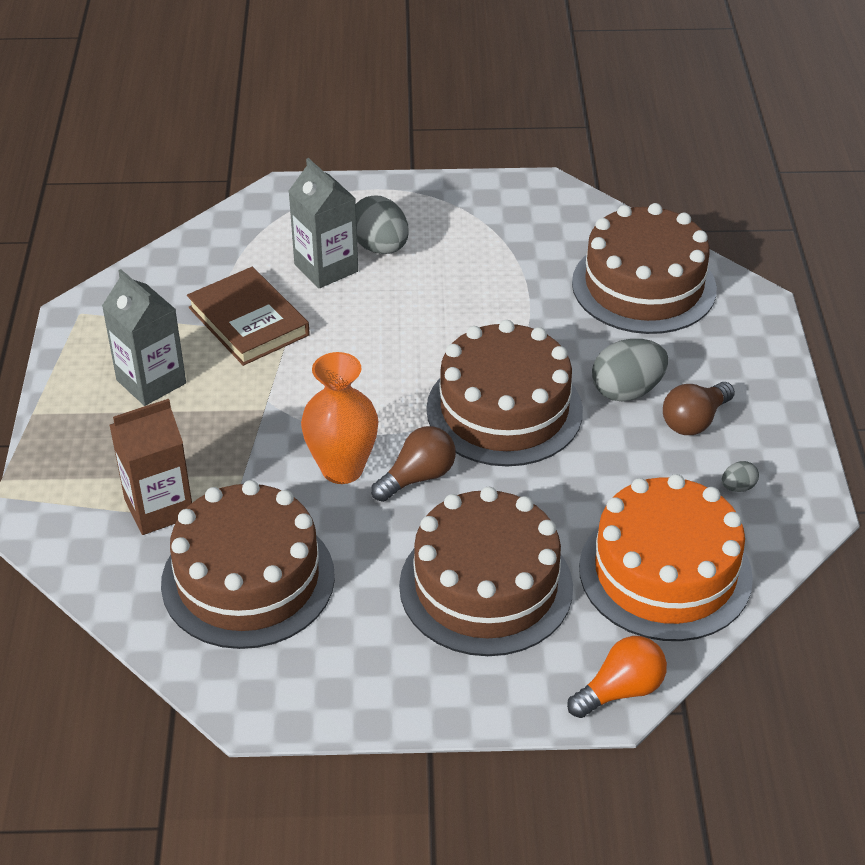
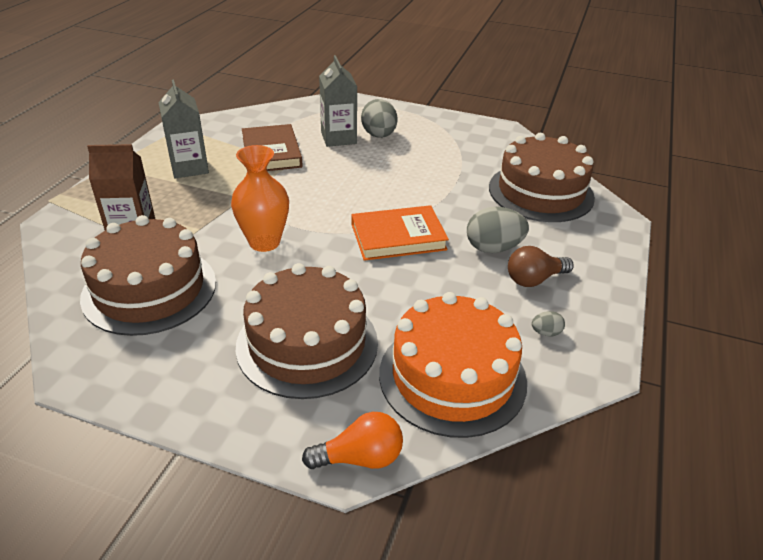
camera: 20 degrees right, 5 degrees down
brown light bulb [371,426,456,502] -> none
brown cake [426,320,583,466] -> orange book [352,205,449,261]

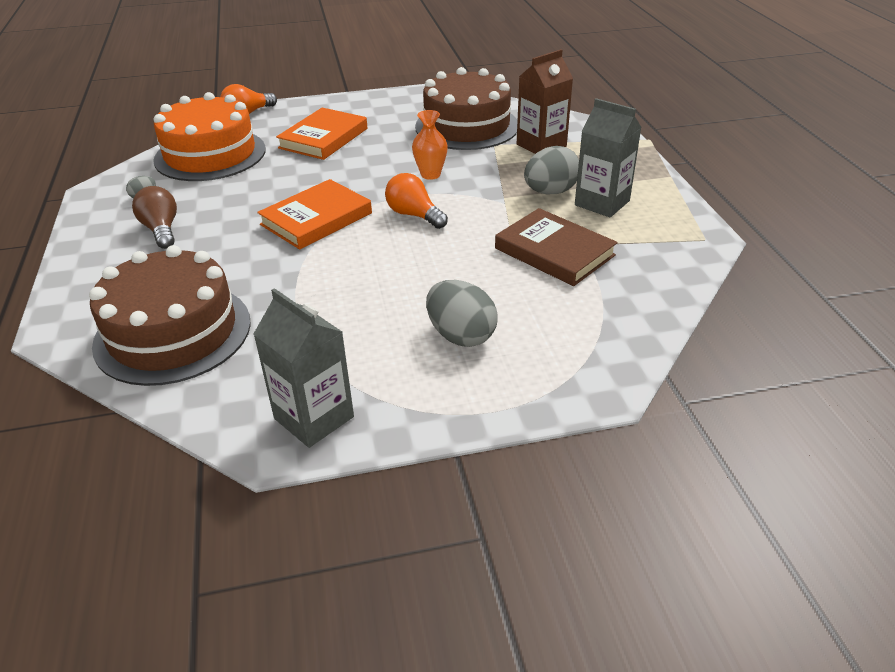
camera: 150 degrees right, 0 degrees up
orange vase [231,145,289,252] -> orange vase [412,110,448,180], size x0.65
brown cake [236,263,378,399] -> orange book [276,108,367,160]
grey carton [319,55,357,147] -> grey carton moved to [254,288,354,448]
grey egg [467,207,529,253] -> grey egg moved to [524,146,579,194]
brown light bulb [508,246,574,287] -> brown light bulb turned 60 degrees counterclockwise [132,186,177,249]
none -> orange light bulb [385,173,448,229]

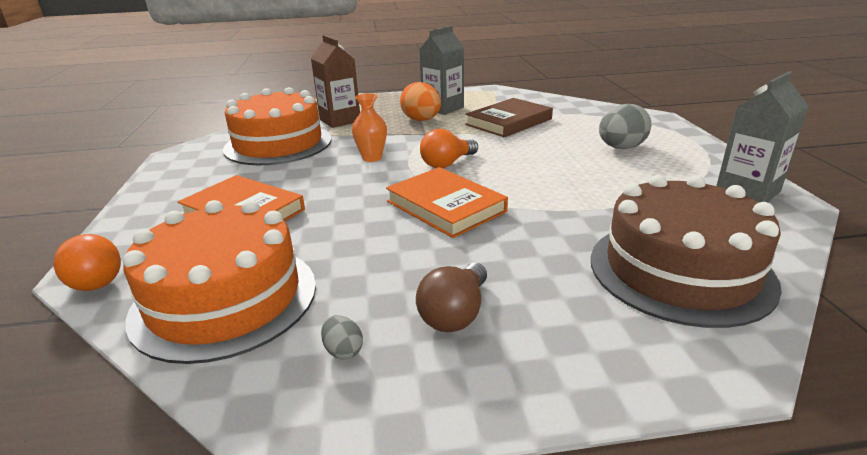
camera: 85 degrees left, 10 degrees down
brown light bulb [132,186,177,249] -> brown light bulb turned 45 degrees counterclockwise [416,263,487,332]
brown cake [415,67,518,150] -> orange cake [223,87,332,165]
grey egg [524,146,579,194] -> orange egg [400,82,441,121]

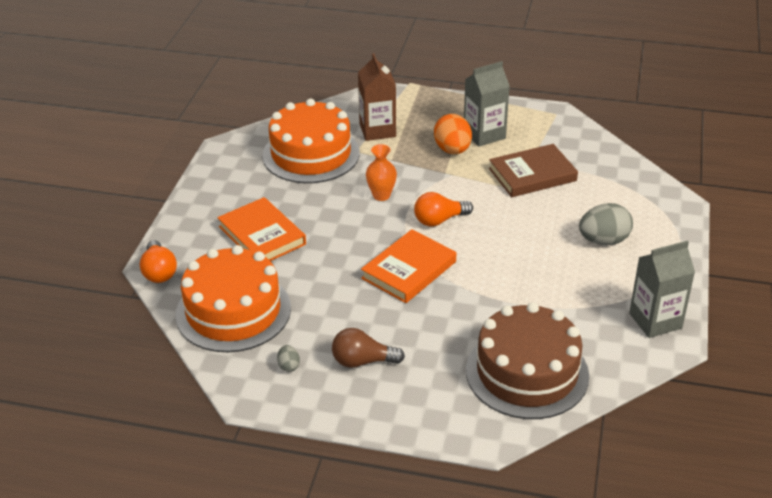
camera: 20 degrees right, 10 degrees up
orange book [386,167,508,238] -> orange book turned 60 degrees clockwise [361,229,456,303]
brown light bulb [416,263,487,332] -> brown light bulb turned 45 degrees clockwise [332,328,405,368]

